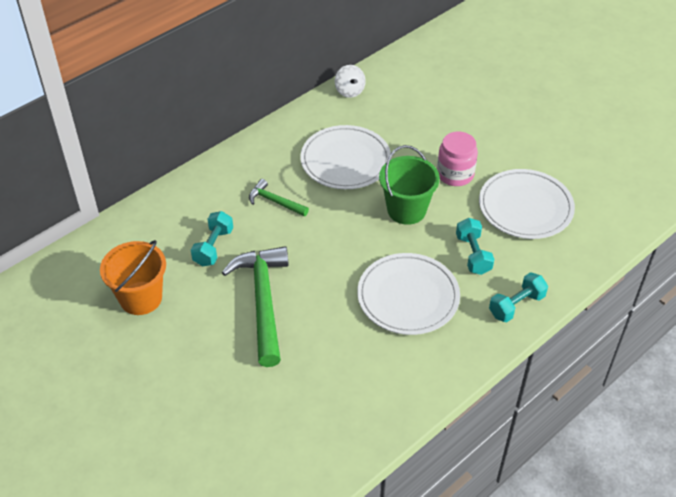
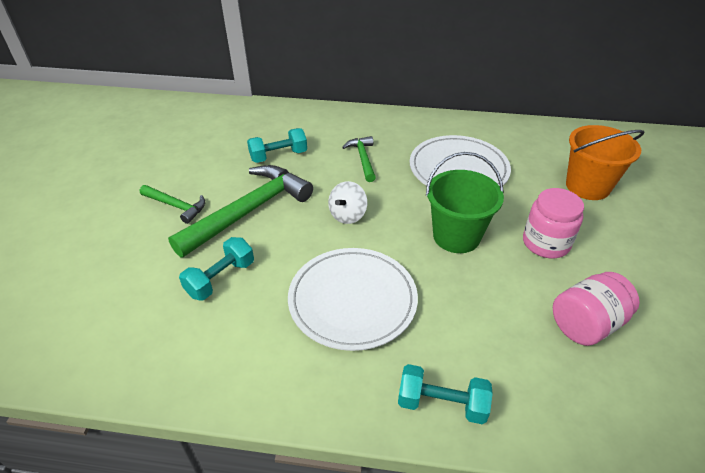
camera: 50 degrees right, 5 degrees down
orange bucket [100,240,166,315] -> orange bucket moved to [566,125,645,200]
white spinning top [335,65,366,98] -> white spinning top moved to [328,181,367,224]
turquoise dumbbell [456,218,494,275] -> turquoise dumbbell moved to [179,237,254,300]
white plate [479,169,575,239] -> pink jar [553,272,640,346]
none -> green hammer [140,185,205,224]

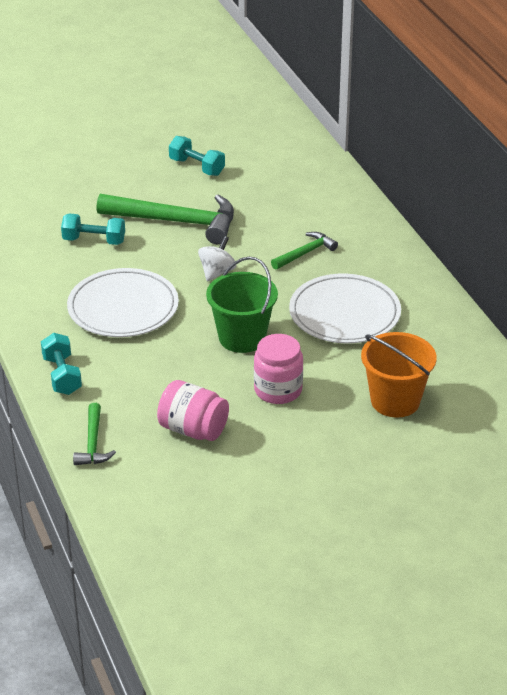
camera: 60 degrees right, 5 degrees down
green hammer [140,185,205,224] -> green hammer moved to [73,403,116,465]
turquoise dumbbell [247,128,307,163] -> turquoise dumbbell moved to [169,136,225,176]
white spinning top [328,181,367,224] -> white spinning top turned 120 degrees clockwise [198,236,236,282]

